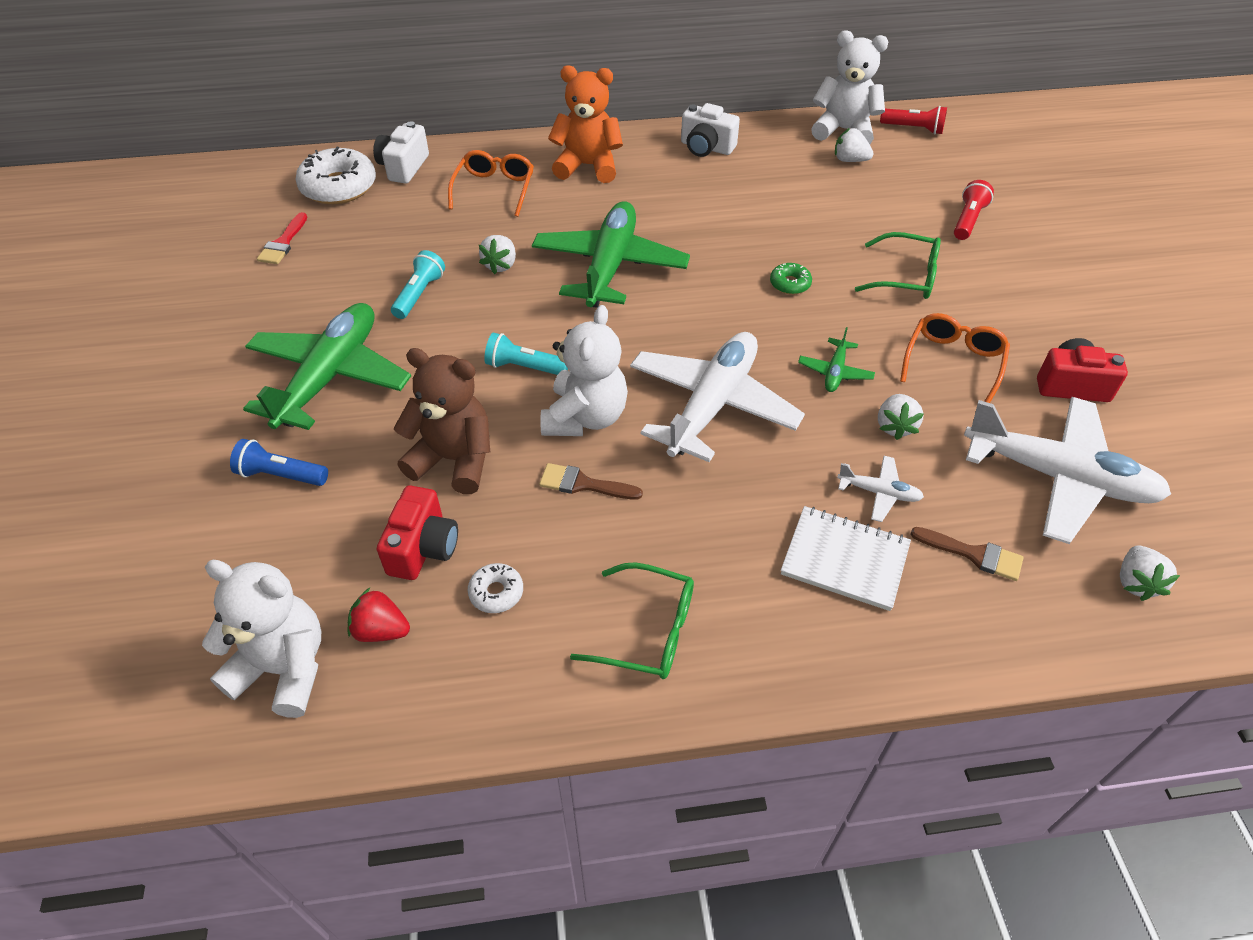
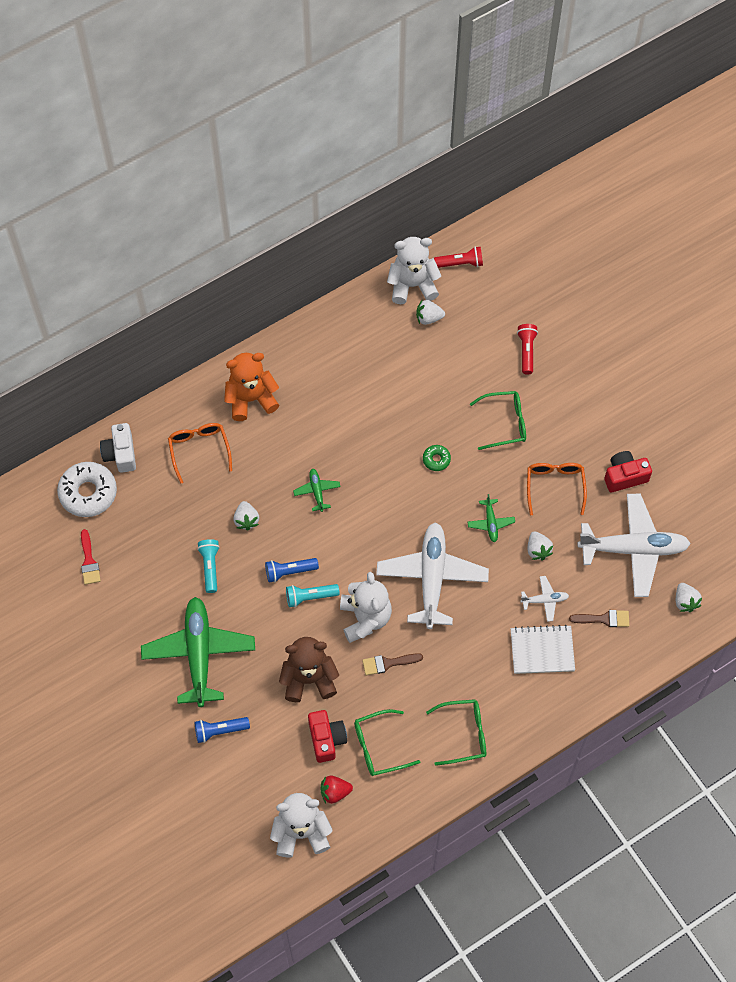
camera: 25 degrees left, 15 degrees up
white donut [468,563,523,613] -> green glasses [354,709,420,776]
green plane [532,201,690,308] -> green plane [293,469,340,512], size x0.43
white camera [681,103,740,157] -> none
none -> blue flashlight [265,558,319,582]

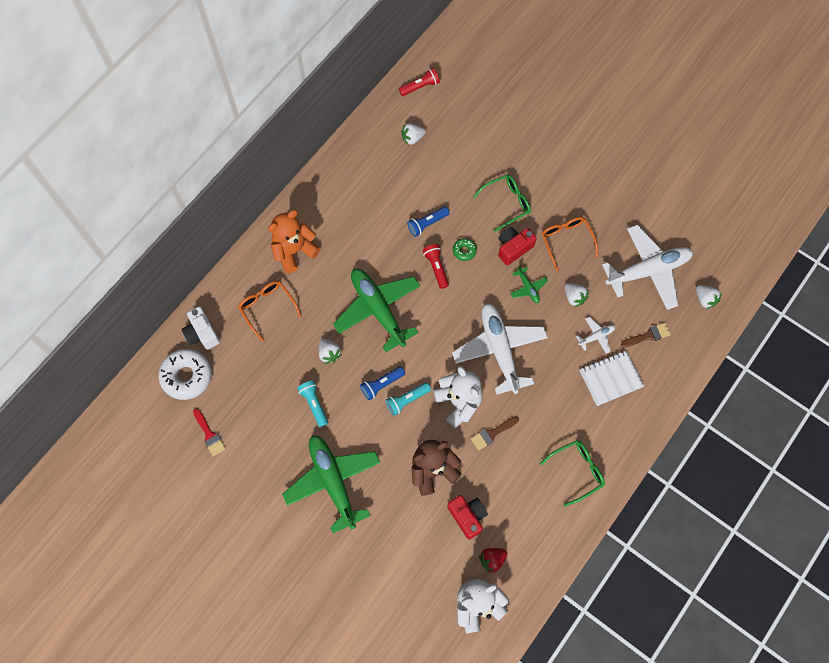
camera: 20 degrees left, 5 degrees up
blue flashlight [195,717,250,743] -> blue flashlight moved to [407,207,450,237]
green plane [293,469,340,512] -> green plane [333,269,420,352], size x2.31
green glasses [354,709,420,776] -> none
white teddy bear [387,237,441,304] -> none
red flashlight [517,324,538,374] -> red flashlight moved to [422,244,449,289]
red camera [604,451,652,492] -> red camera moved to [498,227,537,265]

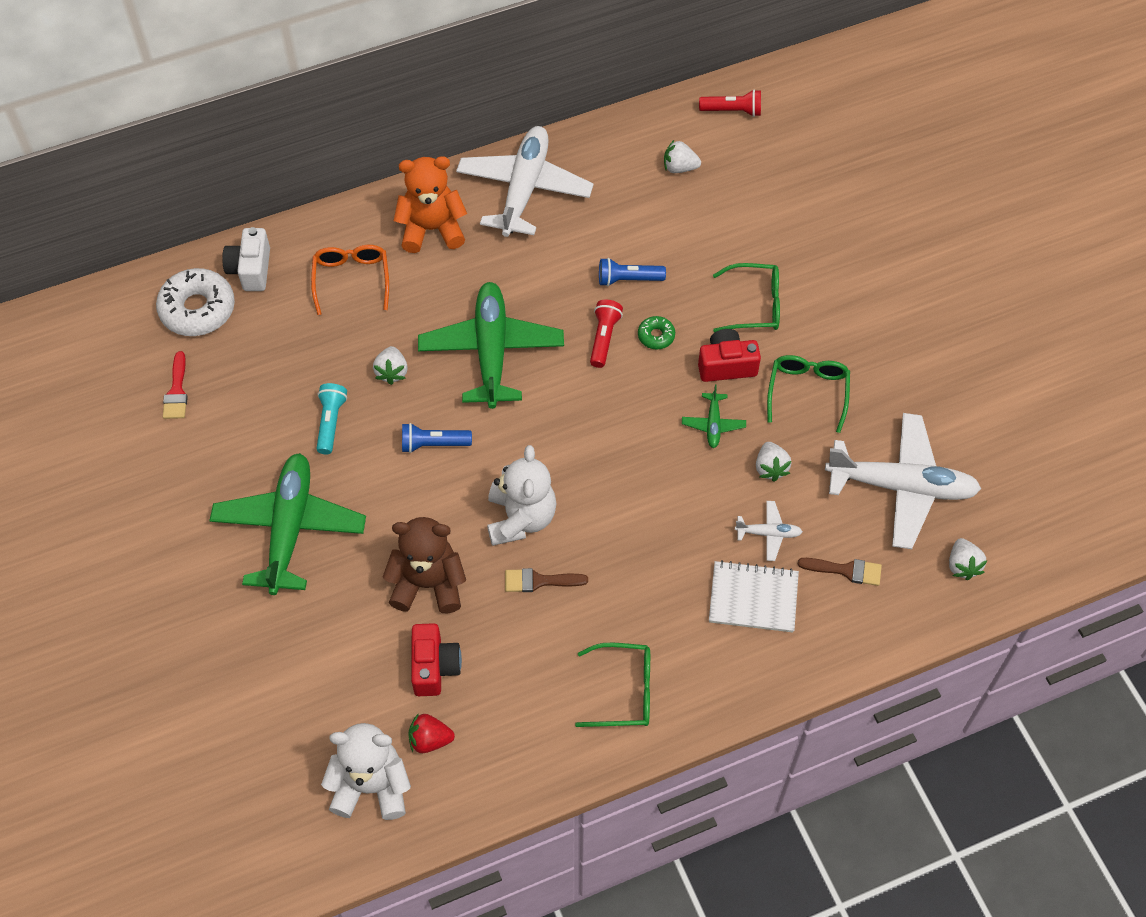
camera: 30 degrees right, 10 degrees down
turquoise flashlight [385,382,431,416] -> none
white plane [452,303,548,395] -> white plane moved to [456,126,594,237]
orange glasses [541,217,598,271] -> green glasses [767,355,850,433]

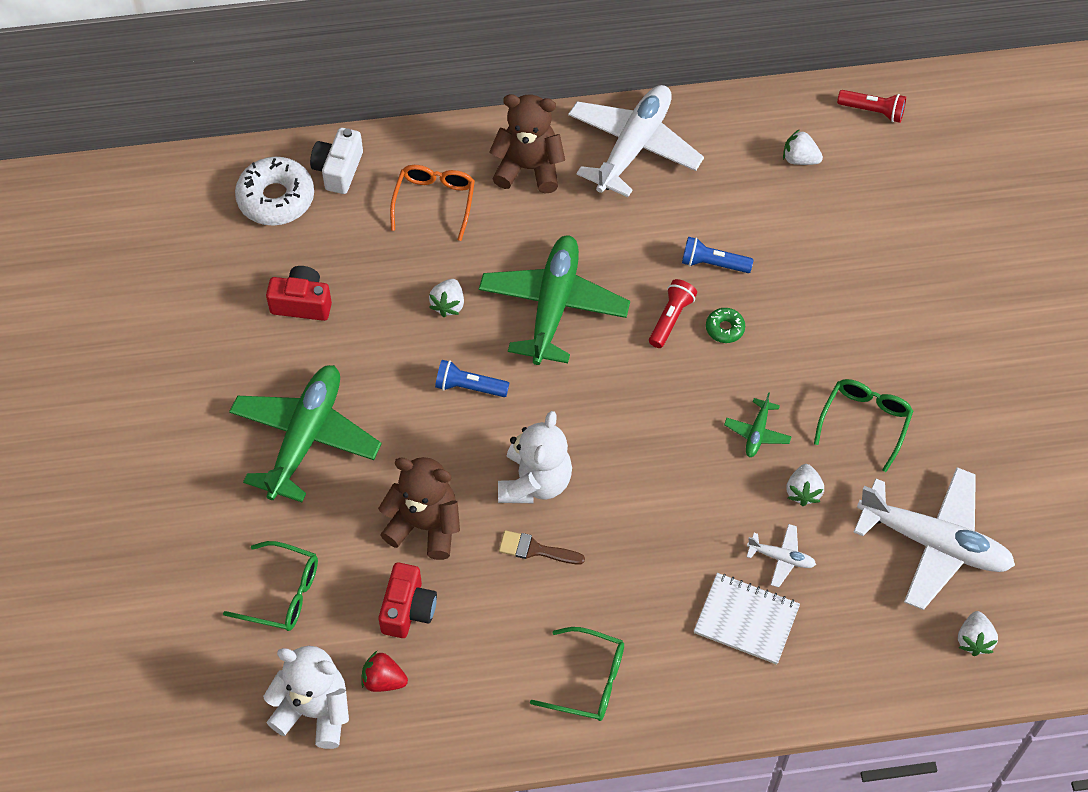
camera: 15 degrees right, 0 degrees up
red brush [163,351,188,419] -> none
turquoise flashlight [316,383,347,454] -> none
orange teddy bear [394,156,467,253] -> brown teddy bear [489,94,565,194]
red camera [698,329,761,382] -> red camera moved to [266,266,332,321]
green glasses [713,263,780,332] -> green glasses moved to [223,541,318,631]
brown brush [798,558,882,586] -> none

